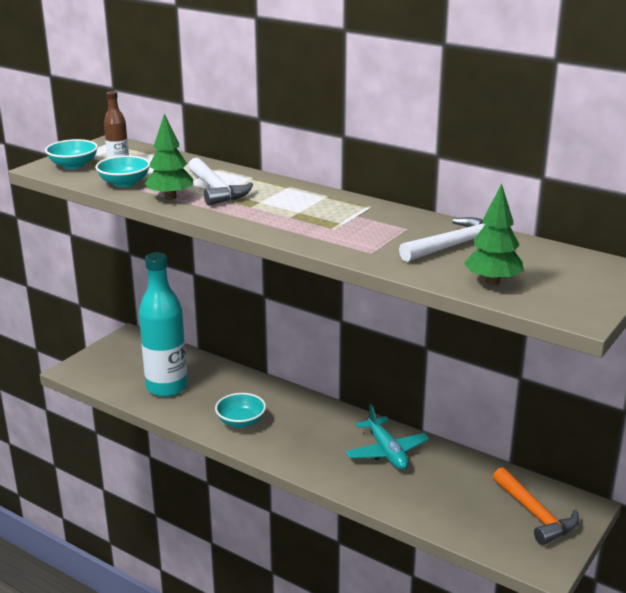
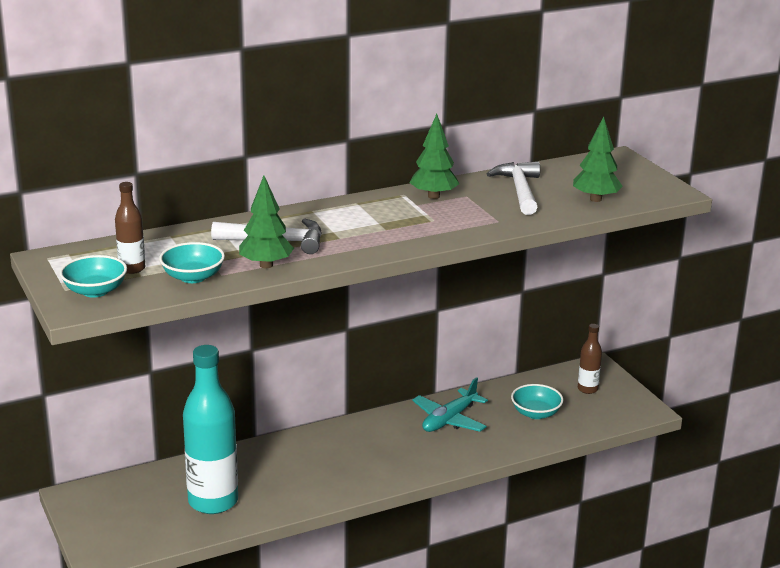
camera: 60 degrees left, 0 degrees up
turquoise bowl [215,393,266,428] -> turquoise bowl moved to [511,384,563,419]
turquoise plane [346,404,429,470] -> turquoise plane turned 120 degrees clockwise [412,377,488,432]
orange hammer [493,467,579,545] -> brown bottle [578,324,602,394]
none -> green tree [410,114,459,199]

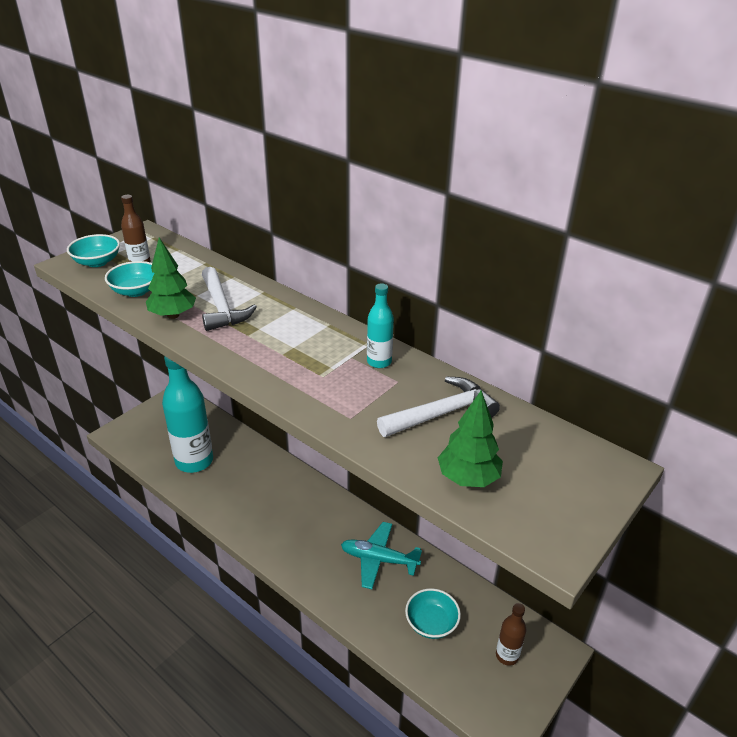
camera: 65 degrees right, 10 degrees up
green tree [410,114,459,199] -> turquoise bottle [367,283,394,368]

